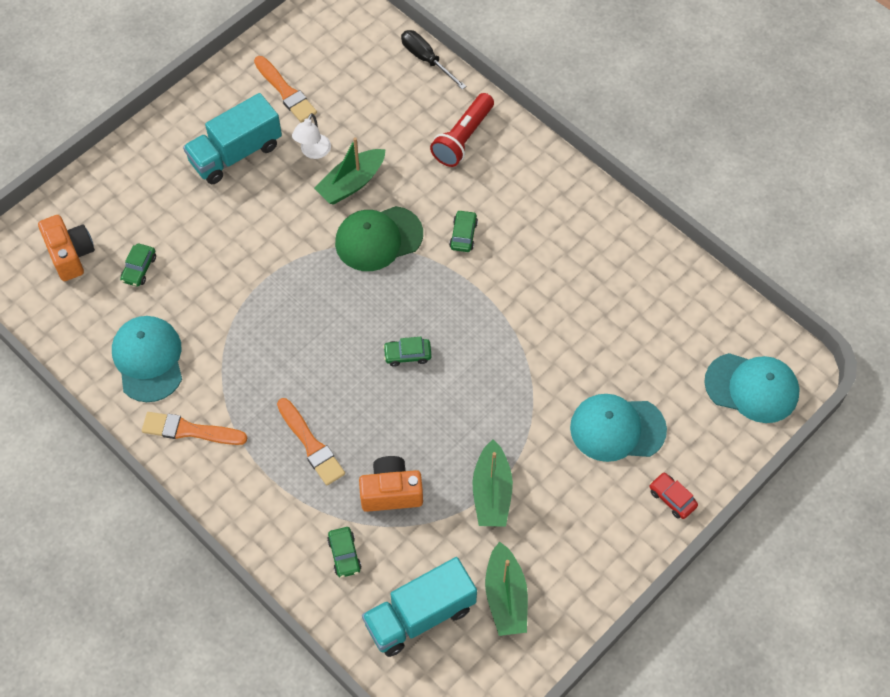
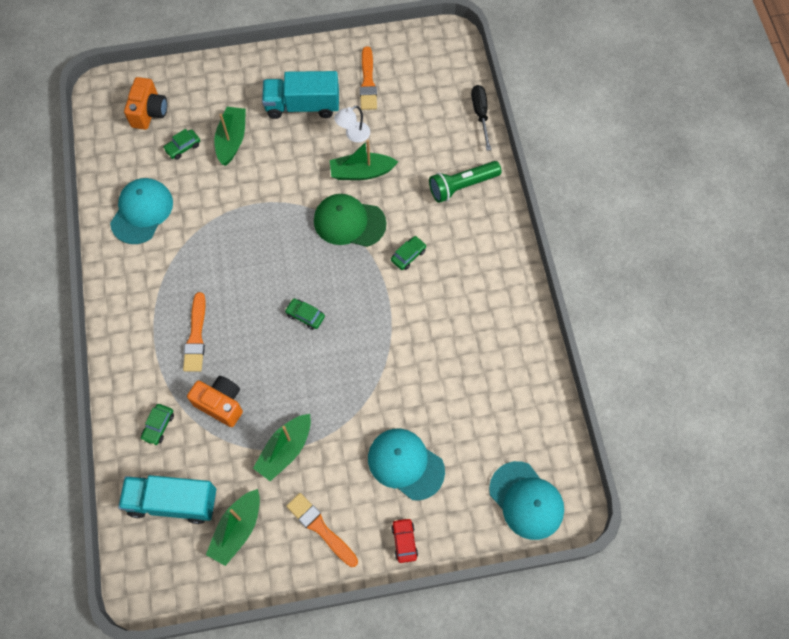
camera: 35 degrees right, 5 degrees up
orange brush [142,412,247,445] -> orange brush moved to [286,493,358,567]
red flashlight [430,93,494,167] -> green flashlight [429,161,502,203]
none -> green boat [214,107,246,166]

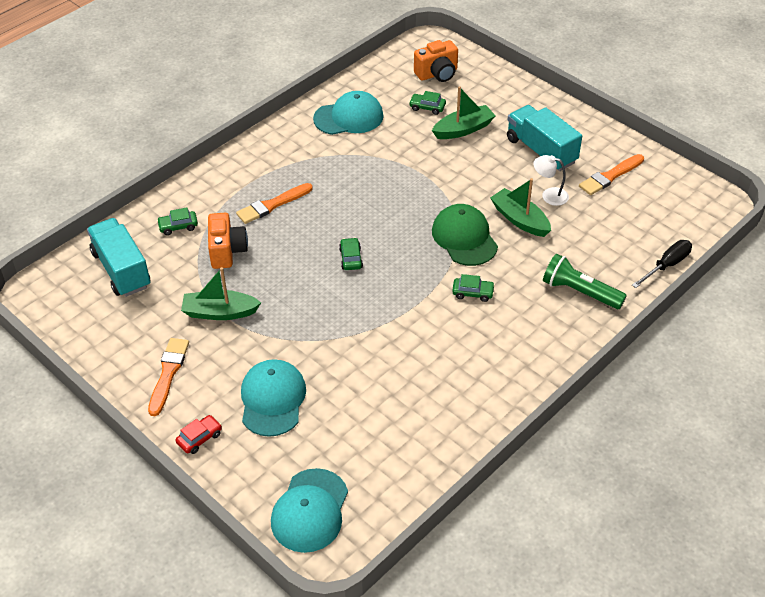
camera: 55 degrees right, 20 degrees down
green boat [206,489,260,566] -> none

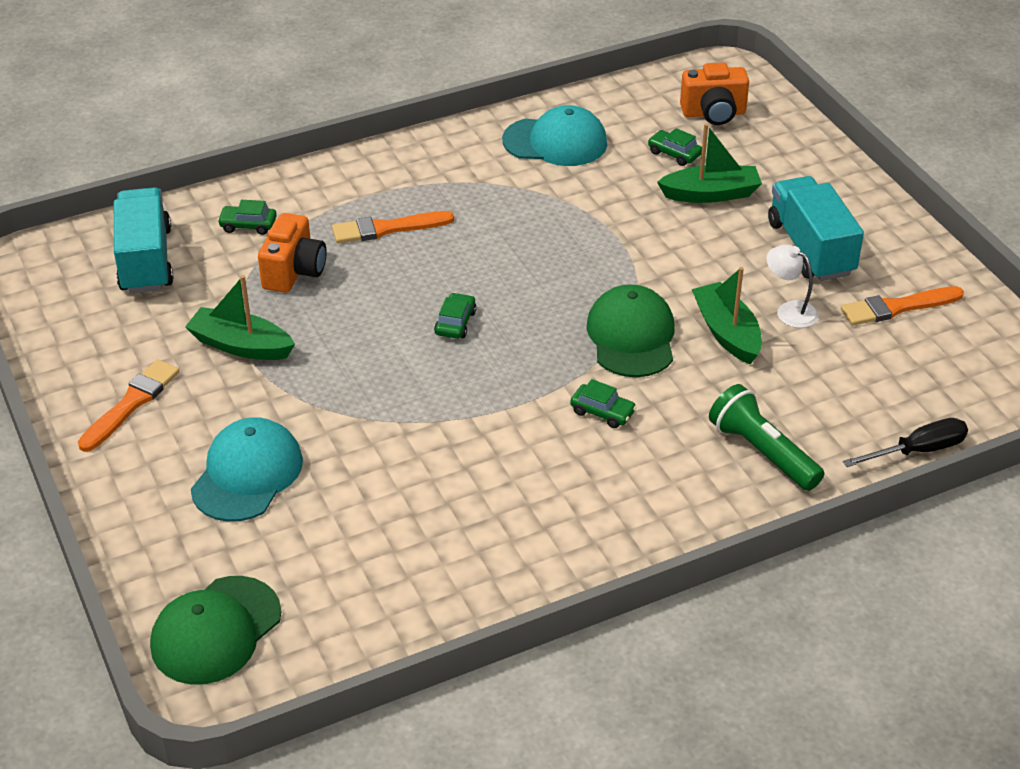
camera: 20 degrees right, 5 degrees down
red car [175,415,222,454] -> none
turquoise cap [271,468,348,553] -> green cap [150,576,282,684]

